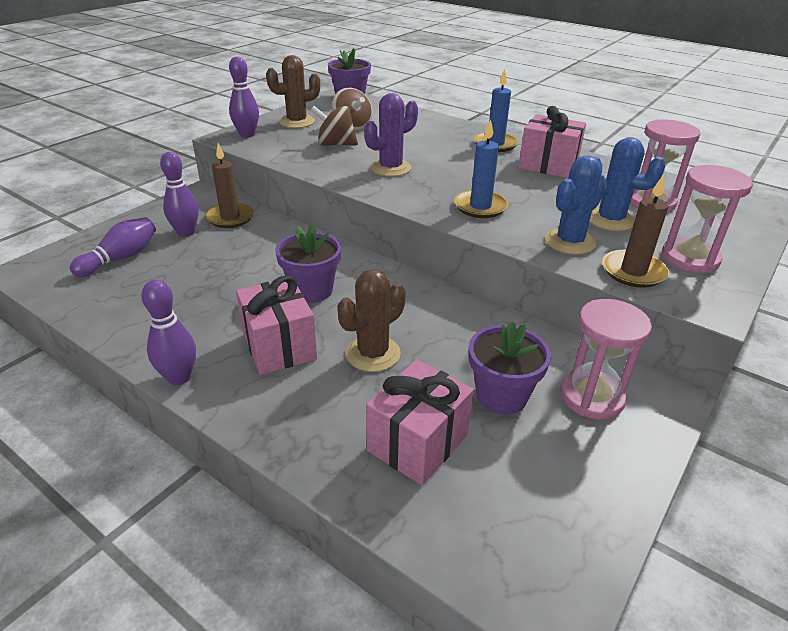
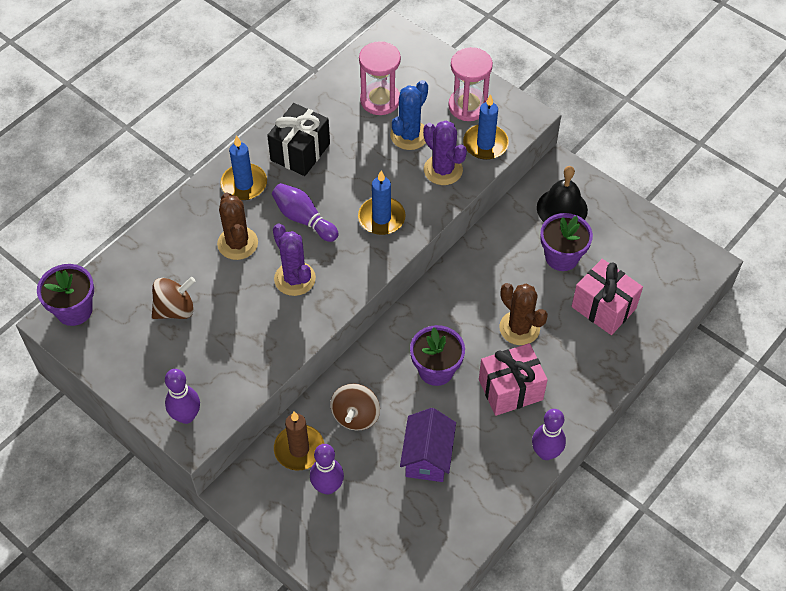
camera: 85 degrees left, 20 degrees up
purple bowling pin [70,217,156,277] -> purple bowling pin moved to [272,183,339,242]
brown cactus [266,55,320,128] -> brown cactus moved to [217,192,258,260]
brown spinning top [310,106,358,146] -> brown spinning top moved to [330,384,380,431]
pink gift [518,106,586,178] -> black gift [267,103,330,176]
blue cactus [545,155,606,255] -> purple cactus [423,120,467,185]
pink hourglass [560,299,652,420] -> black bell [537,166,588,222]
brown candle [602,174,669,288] -> blue candle [463,94,509,160]
none -> purple house [400,408,456,482]

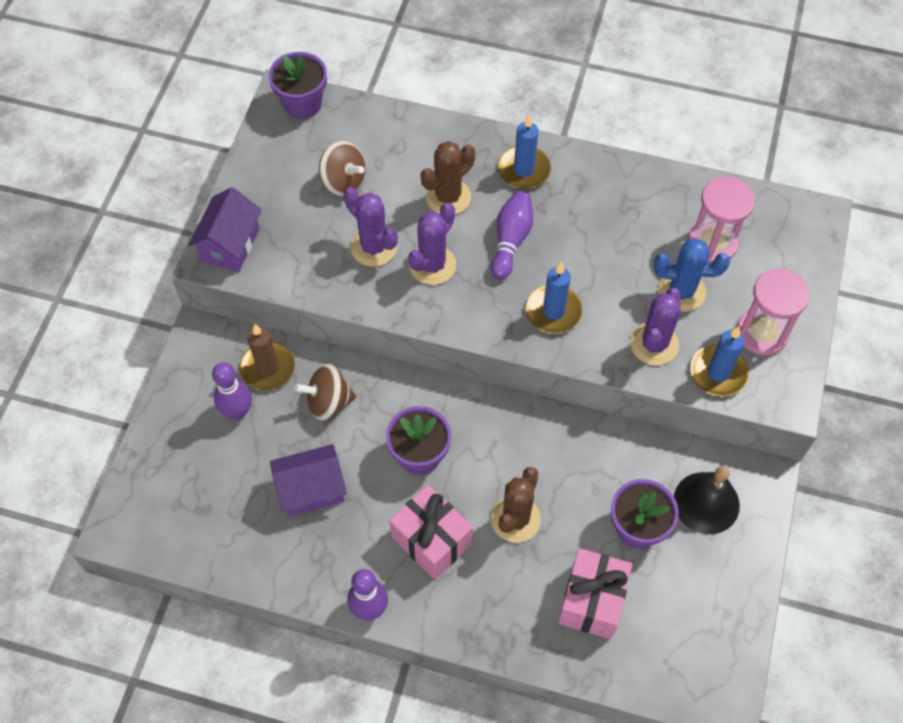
camera: 65 degrees right, 5 degrees up
purple bowling pin [165,369,200,424] -> purple house [189,187,262,272]
black gift [267,103,330,176] -> none
none -> purple cactus [344,187,398,267]

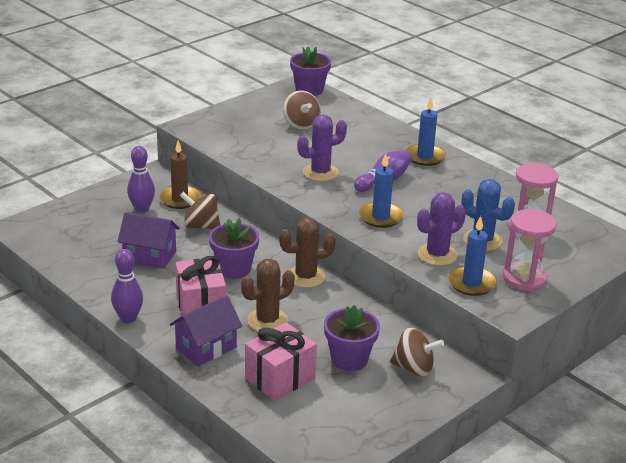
camera: 30 degrees right, 30 degrees down
purple house [189,187,262,272] -> purple house moved to [170,295,242,366]
purple cactus [344,187,398,267] -> none
brown cactus [421,141,475,215] -> brown cactus moved to [279,217,336,288]
black bell [674,466,740,534] -> brown spinning top [390,328,444,377]

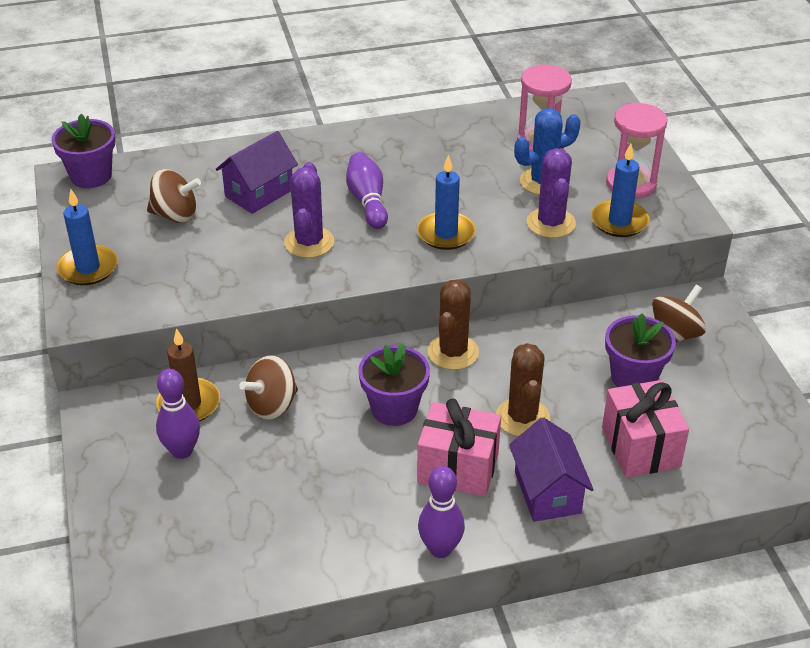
camera: 60 degrees left, 10 degrees up
purple house [117,212,180,269] -> purple house moved to [216,131,298,214]
blue candle [406,97,446,166] -> blue candle moved to [56,189,118,285]

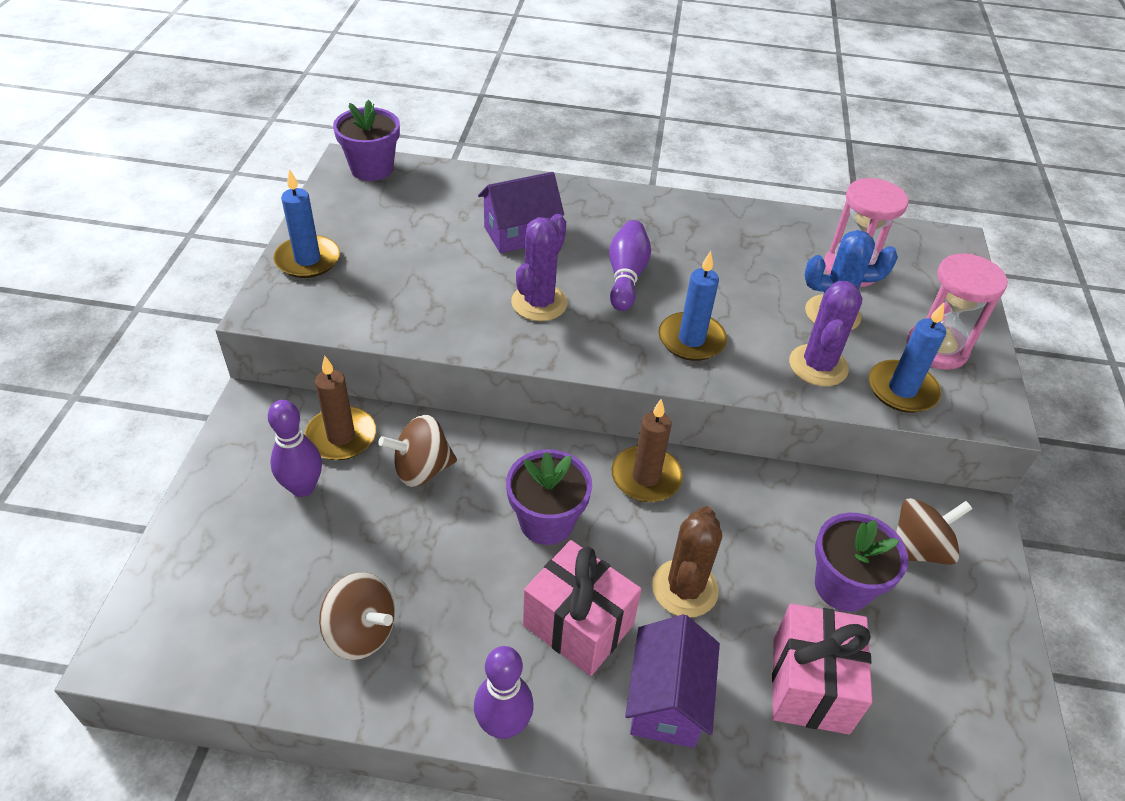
camera: 20 degrees right, 5 degrees up
brown spinning top [147,169,201,223] -> brown spinning top moved to [319,572,395,660]
brown cactus [428,280,479,370] -> brown candle [612,399,683,502]

